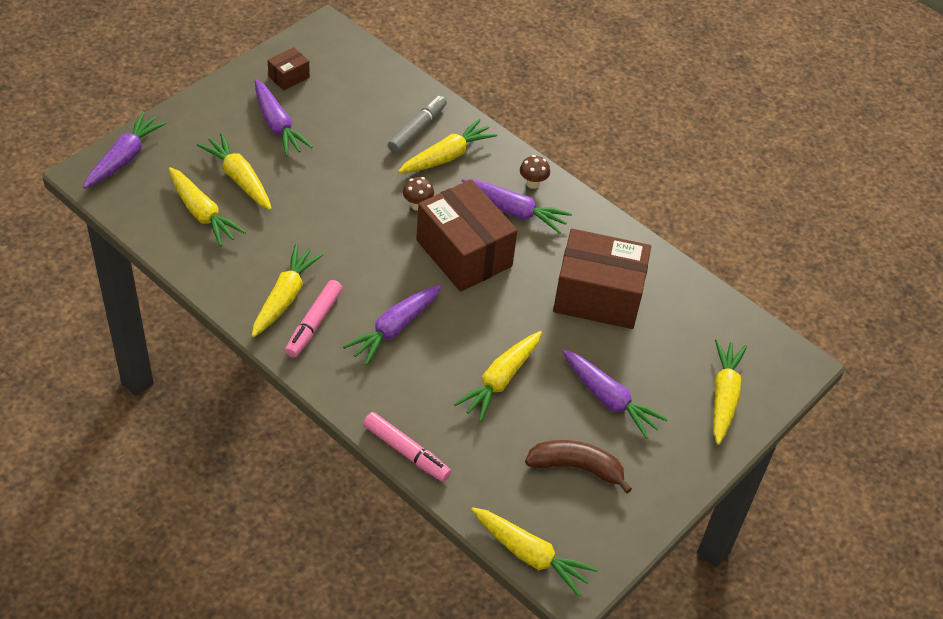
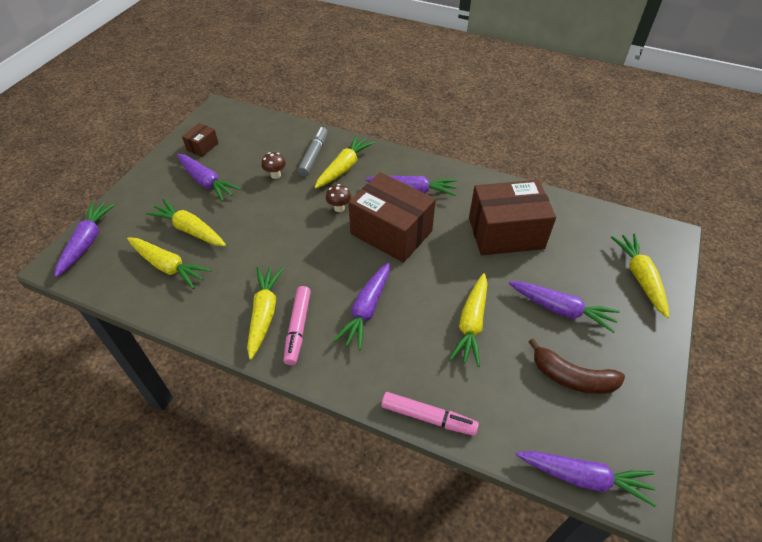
camera: 15 degrees left, 0 degrees up
yellow carrot [471,507,598,597] -> purple carrot [516,451,656,507]
brown mushroom [520,155,550,189] -> brown mushroom moved to [262,152,286,179]
brown banana [525,440,632,494] -> brown banana turned 150 degrees counterclockwise [528,338,625,394]

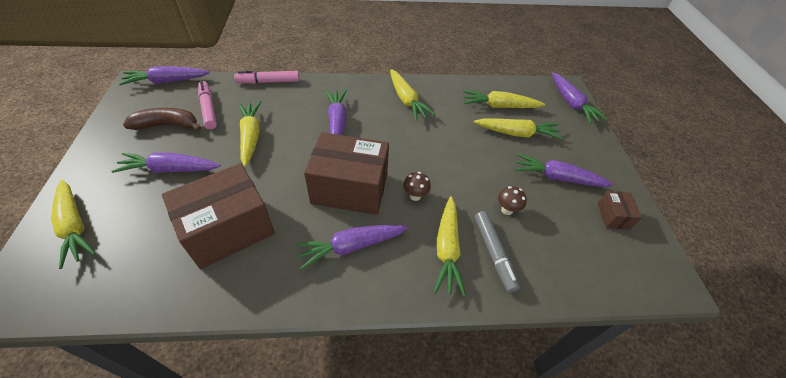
camera: 150 degrees right, 0 degrees up
pink marker [283,286,311,365] -> pink marker moved to [198,81,217,129]

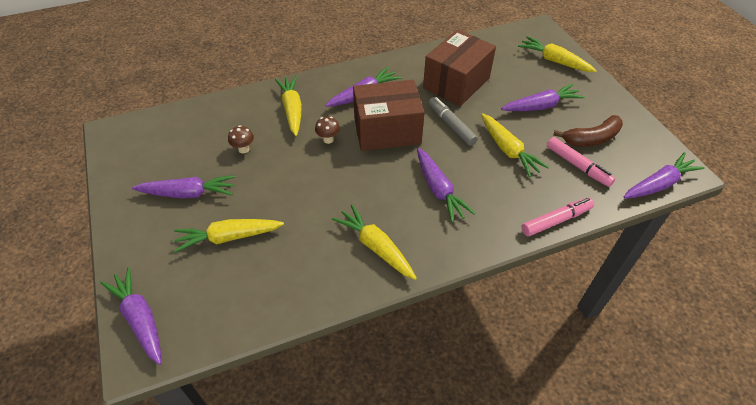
camera: 165 degrees right, 0 degrees up
yellow carrot [463,90,545,108] -> none
grey marker [475,211,520,293] -> grey marker moved to [429,97,478,146]
brown box [597,191,642,230] -> none

